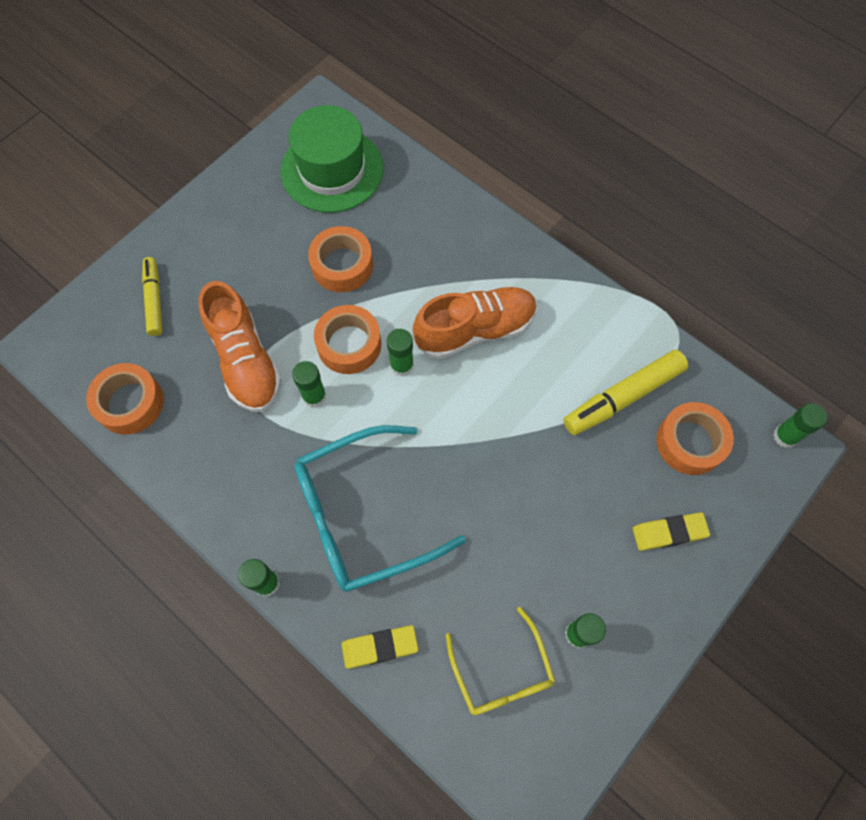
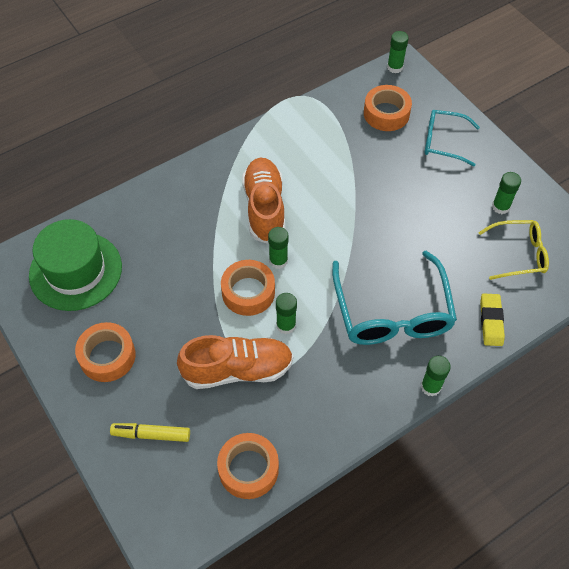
camera: 75 degrees left, 10 degrees down
orange tape [308,226,373,292] -> orange tape moved to [75,322,136,382]
yellow marker [563,350,688,435] -> none
yellow eraser [633,512,710,551] -> turquoise glasses [425,110,480,166]

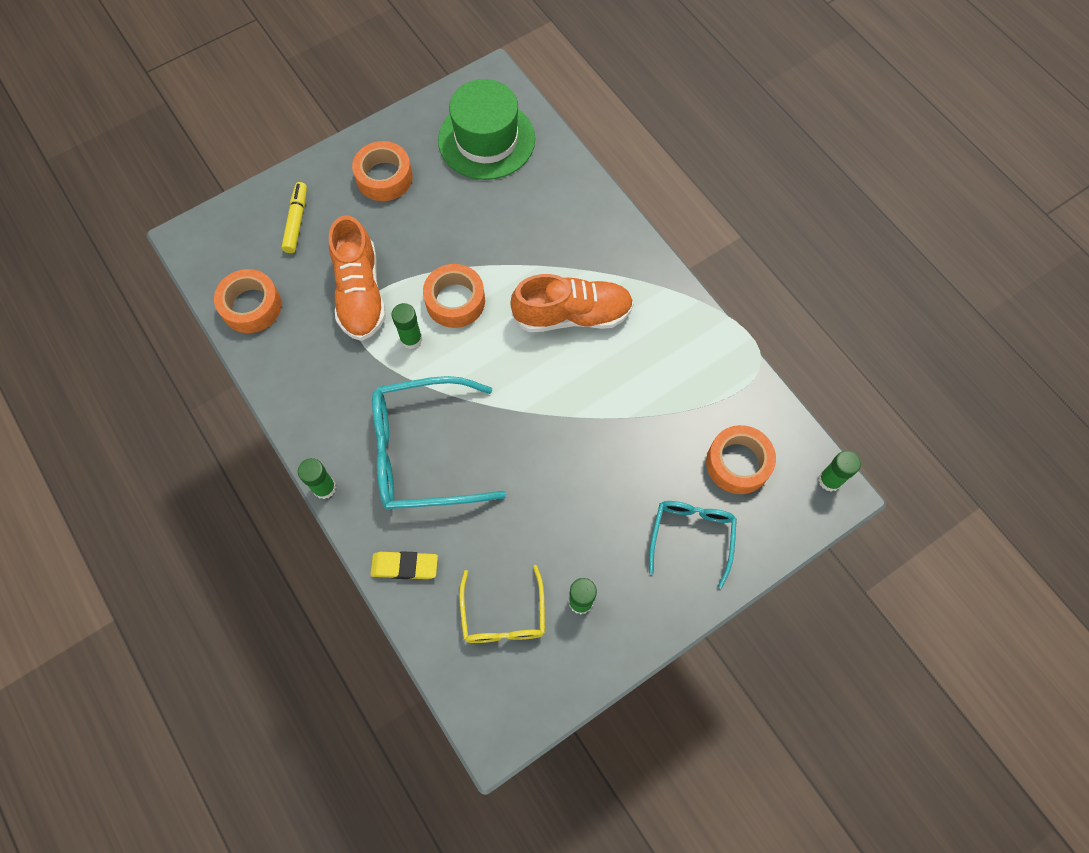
camera: 90 degrees right, 10 degrees up
green glue stick [268,227,288,269] -> none

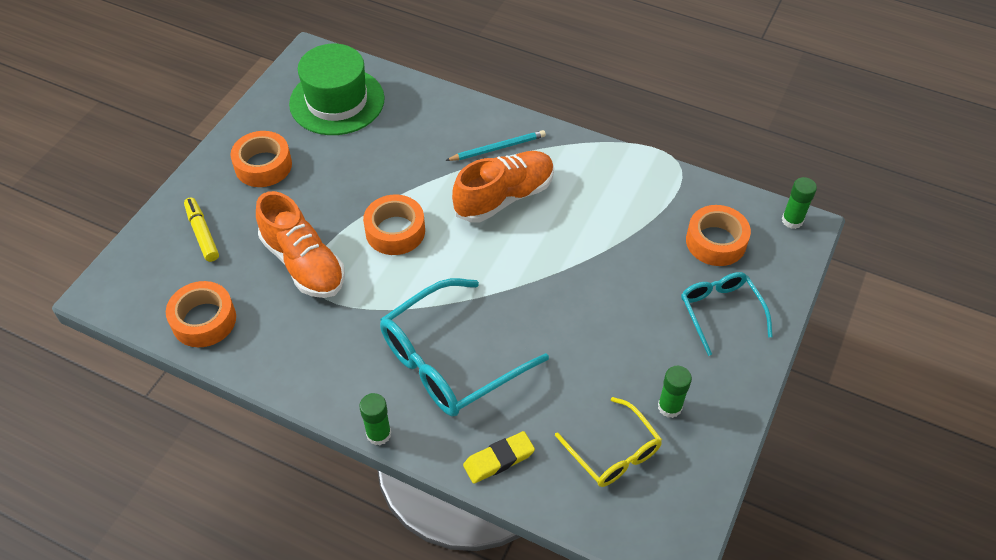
camera: 30 degrees left, 15 degrees down
green glue stick [392,303,422,349] -> none
none -> turquoise pencil [445,130,546,161]

